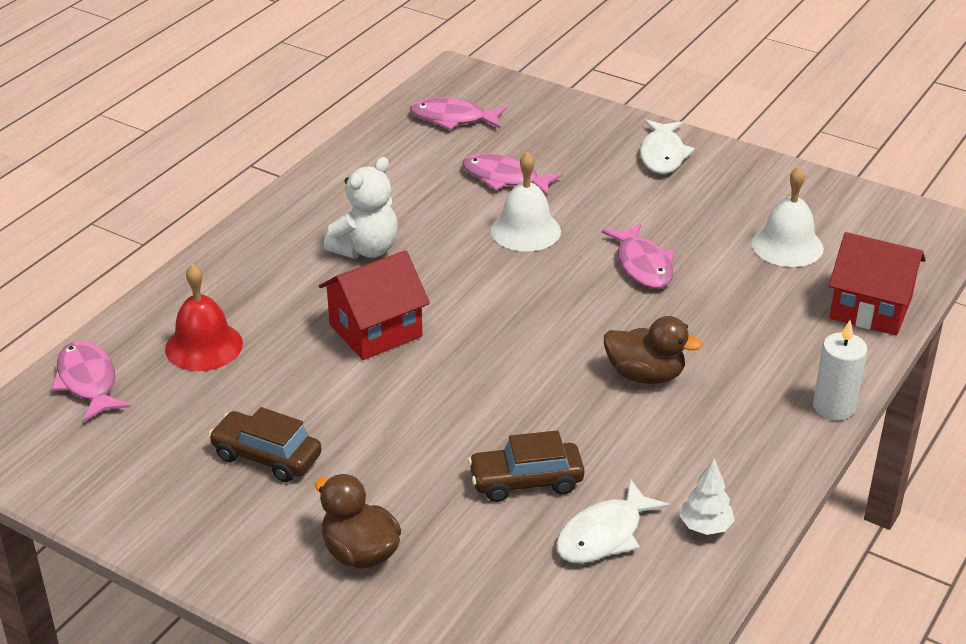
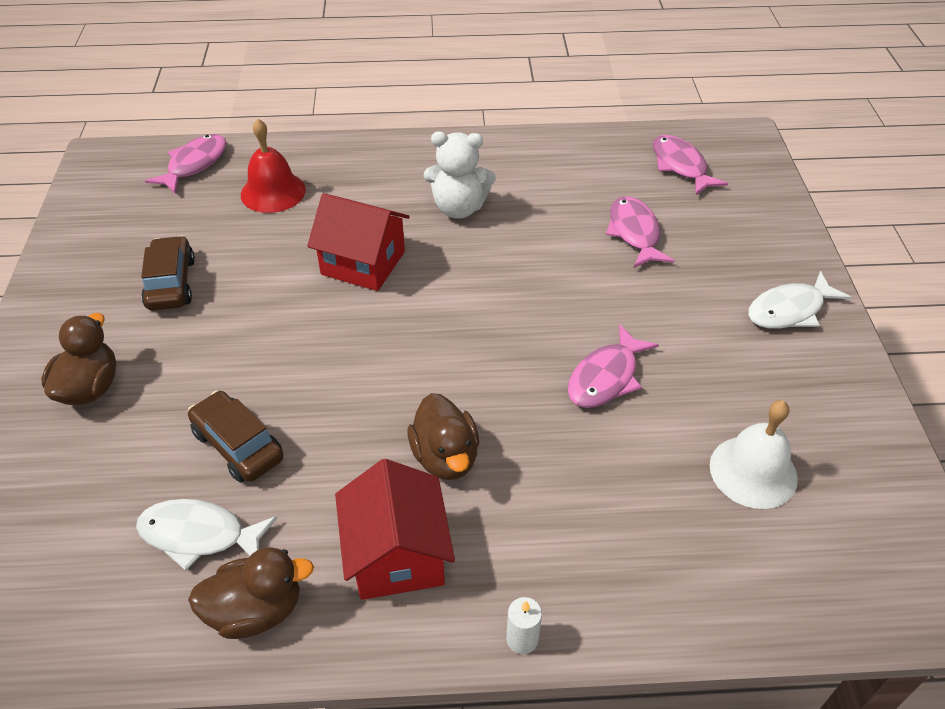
camera: 55 degrees right, 10 degrees up
white bell [491,152,561,252] -> none
white tree [680,459,735,535] -> brown duck [188,547,314,639]
white candle [813,320,868,420] -> white candle [506,597,542,654], size x0.62
red house [829,232,926,336] -> red house moved to [335,459,455,600]

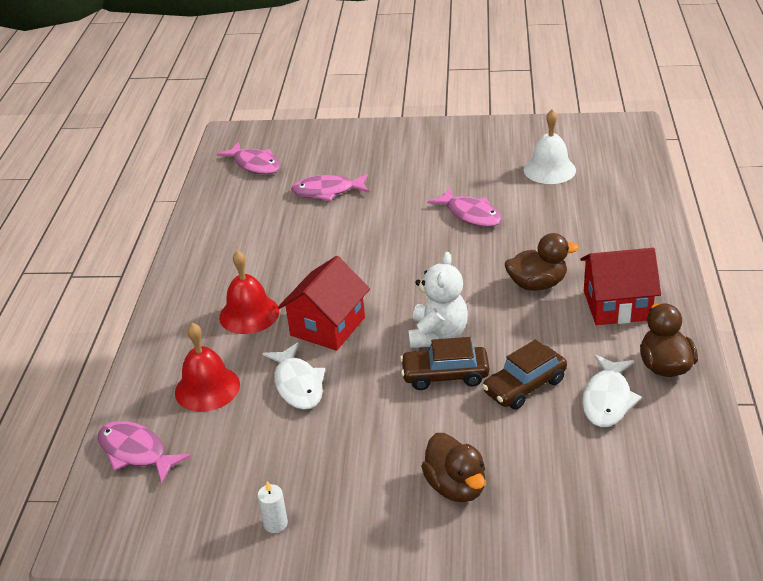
camera: 80 degrees left, 10 degrees down
brown duck [41,313,116,405] -> brown duck turned 135 degrees counterclockwise [421,433,485,502]
brown car [141,236,195,310] -> brown car moved to [400,337,489,390]
white teddy bear [424,131,496,219] -> white teddy bear moved to [408,252,468,348]
white candle [506,597,542,654] -> white candle moved to [257,481,288,533]
pink fish [653,135,728,195] -> pink fish turned 120 degrees counterclockwise [217,142,281,174]
white fish [748,271,851,329] -> white fish moved to [263,342,325,410]
none -> red bell [219,250,279,334]

